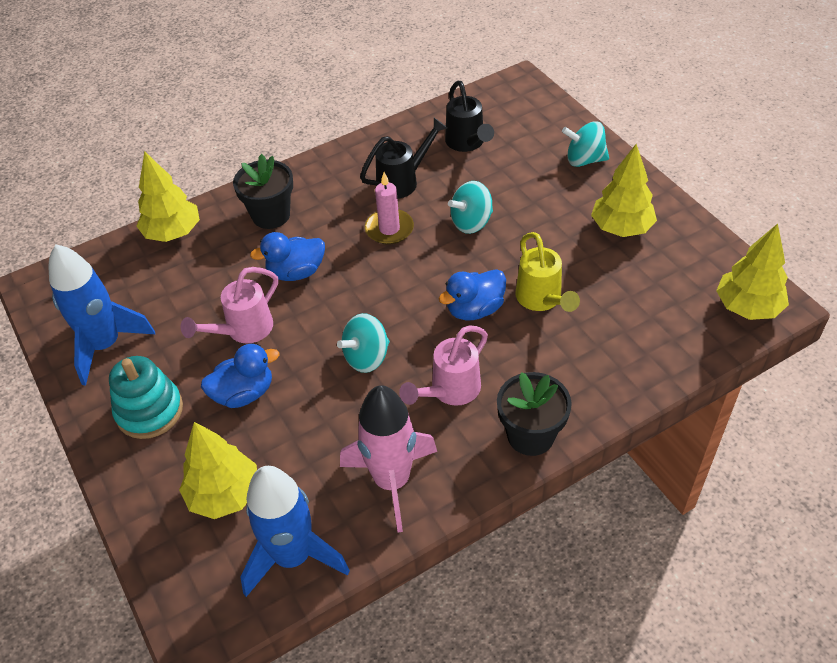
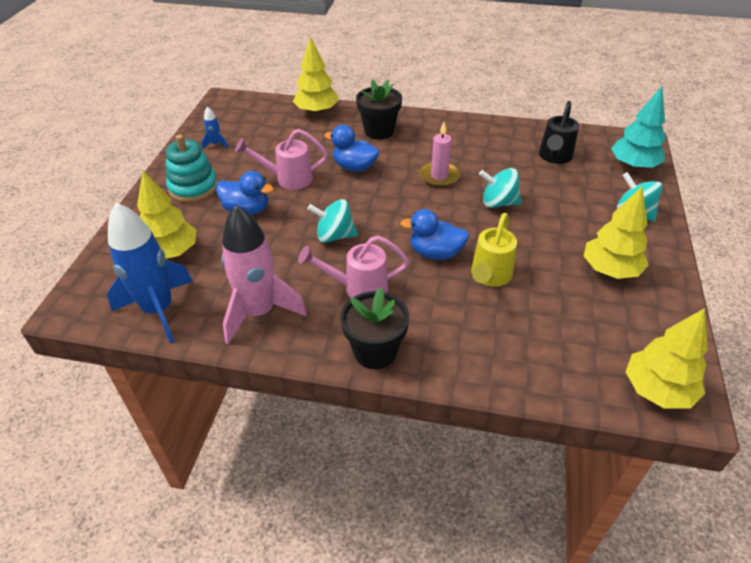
camera: 40 degrees right, 5 degrees down
blue rocket [49,244,155,386] -> blue rocket [202,107,228,149], size x0.41
black watering can [360,118,447,199] -> none
none -> turquoise tree [611,87,666,169]

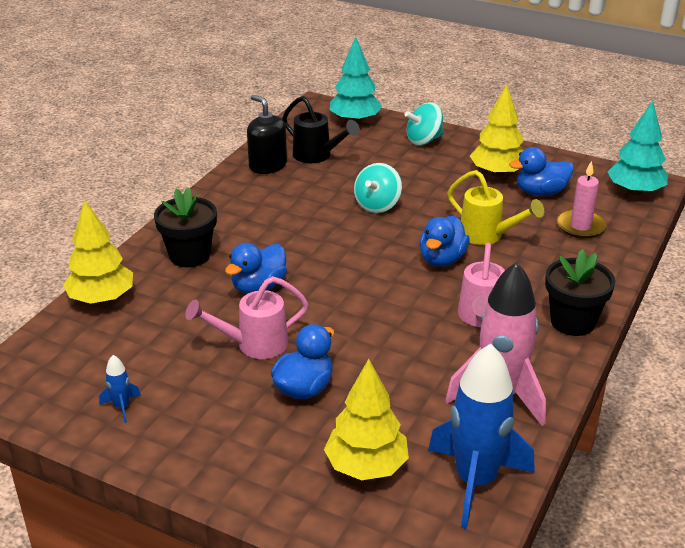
camera: 75 degrees left, 10 degrees down
turquoise stacking toy [166,134,218,202] -> none
pink watering can [235,129,328,190] -> pink watering can turned 60 degrees clockwise [185,276,309,359]
turquoise spinning top [307,199,358,243] -> none
pink candle [419,122,460,187] -> pink candle moved to [557,161,606,239]
yellow tree [626,308,708,408] -> turquoise tree [607,101,668,195]
none -> black soap dispenser [247,95,287,174]
none -> blue duck [509,147,574,196]

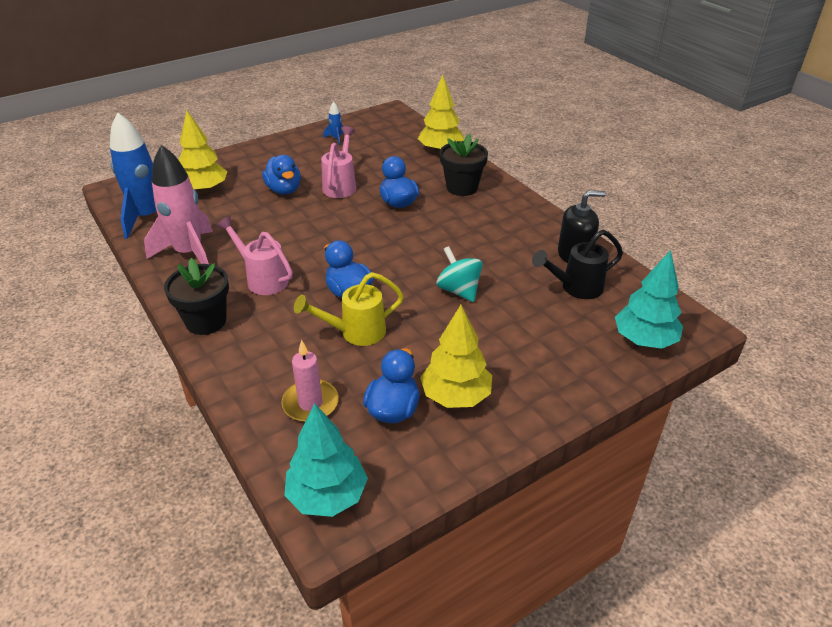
camera: 120 degrees right, 5 degrees up
turquoise spinning top [404,102,444,146] -> none

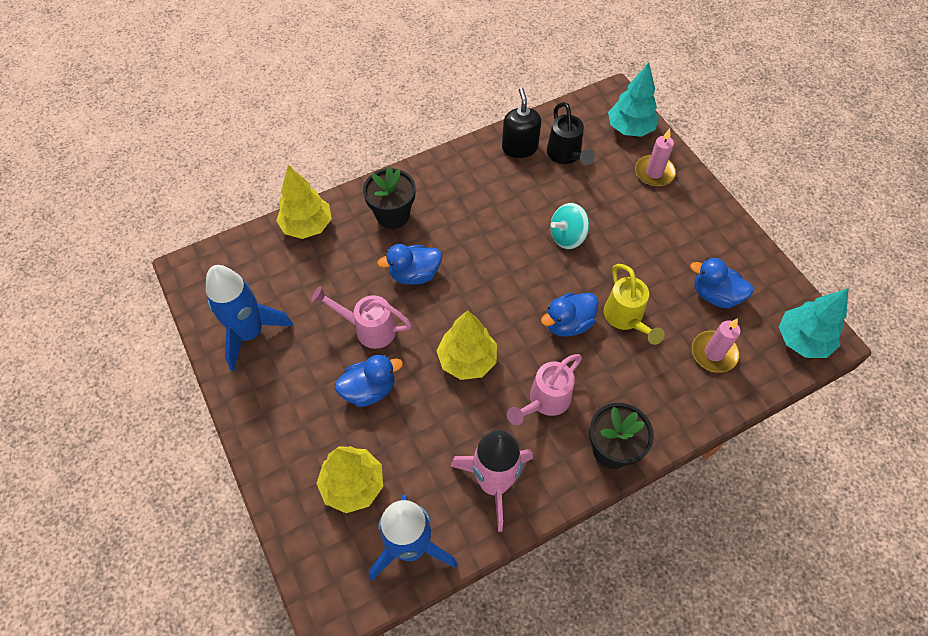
camera: 85 degrees left, 20 degrees up
blue rocket [323,102,344,145] -> blue rocket [206,265,293,371], size x2.41
yellow tree [420,305,492,408] -> yellow tree moved to [437,310,497,380]
none -> pink candle [635,129,676,187]

